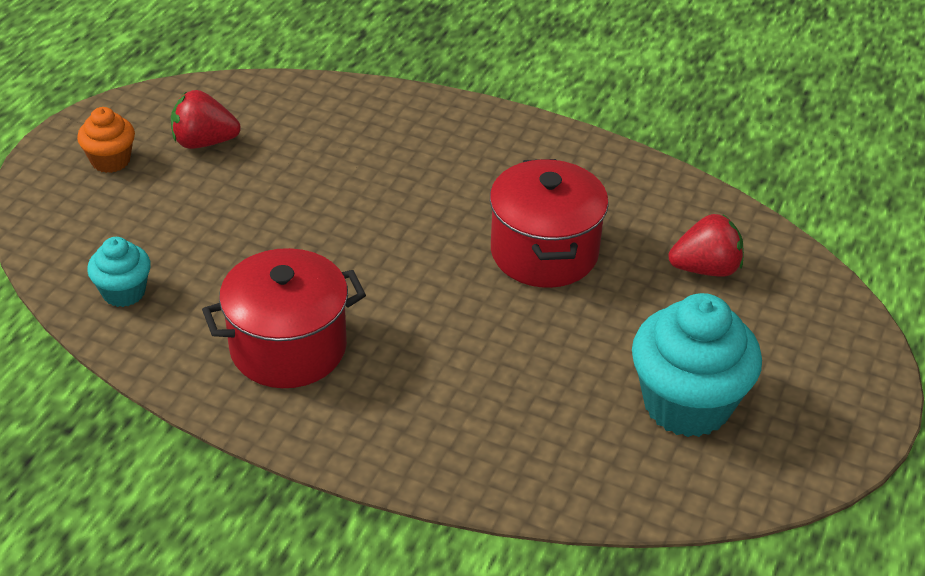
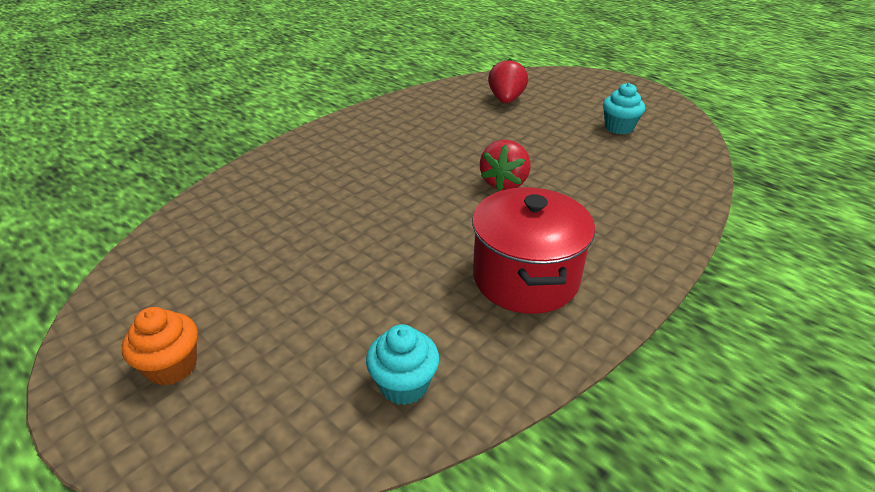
camera: 70 degrees left, 5 degrees down
red strawberry [171,90,240,149] -> red strawberry moved to [480,140,530,191]
red pot [490,159,609,288] -> none
turquoise cupcake [632,293,762,437] -> turquoise cupcake [603,83,645,134], size x0.52

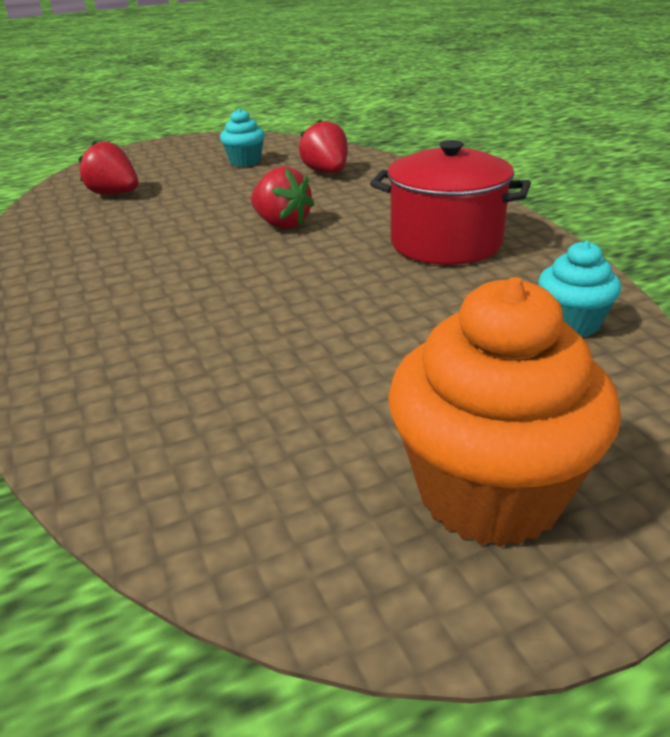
camera: 65 degrees left, 5 degrees down
orange cupcake [122,307,198,386] -> orange cupcake [388,277,621,547], size x1.92
none -> red strawberry [299,120,348,173]

